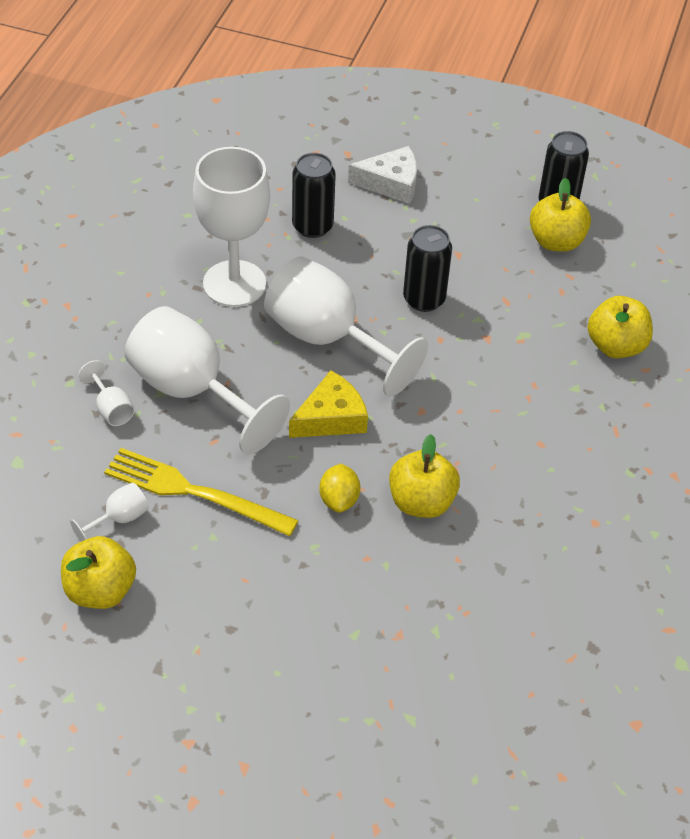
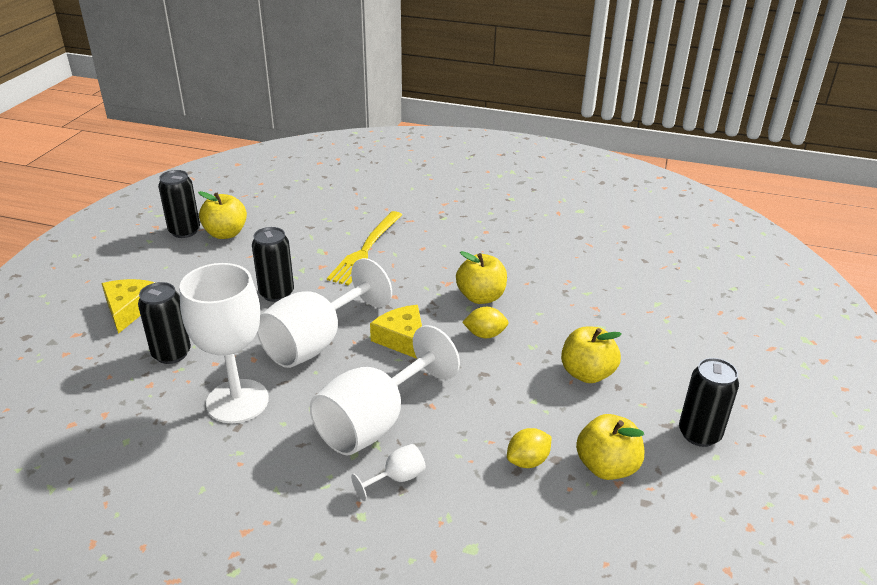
camera: 90 degrees left, 15 degrees down
white goblet [70,483,149,542] -> yellow lemon [507,428,551,468]
yellow fork [104,448,299,536] -> yellow fork moved to [327,211,402,286]
white cheese [348,146,417,204] -> yellow cheese [101,279,156,334]
yellow apple [588,296,653,358] -> yellow apple moved to [561,326,622,383]
none -> black can [679,358,739,447]

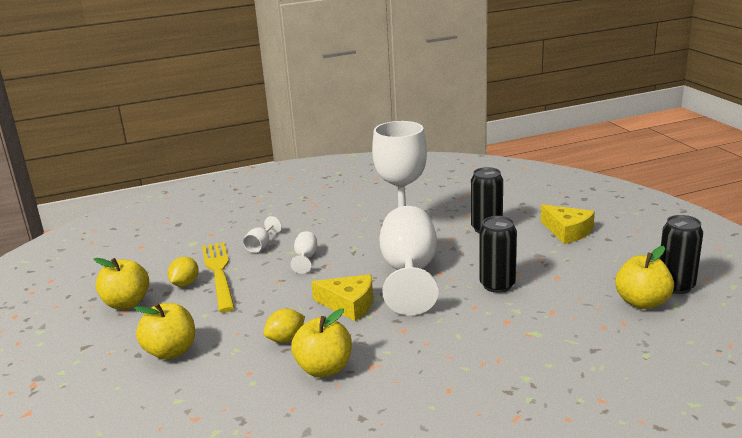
camera: 145 degrees right, 10 degrees down
white goblet [310,325,460,455] -> white goblet [290,231,317,274], size x0.42
yellow fork [327,211,402,286] -> yellow fork moved to [202,242,235,312]
black can [679,358,739,447] -> none

